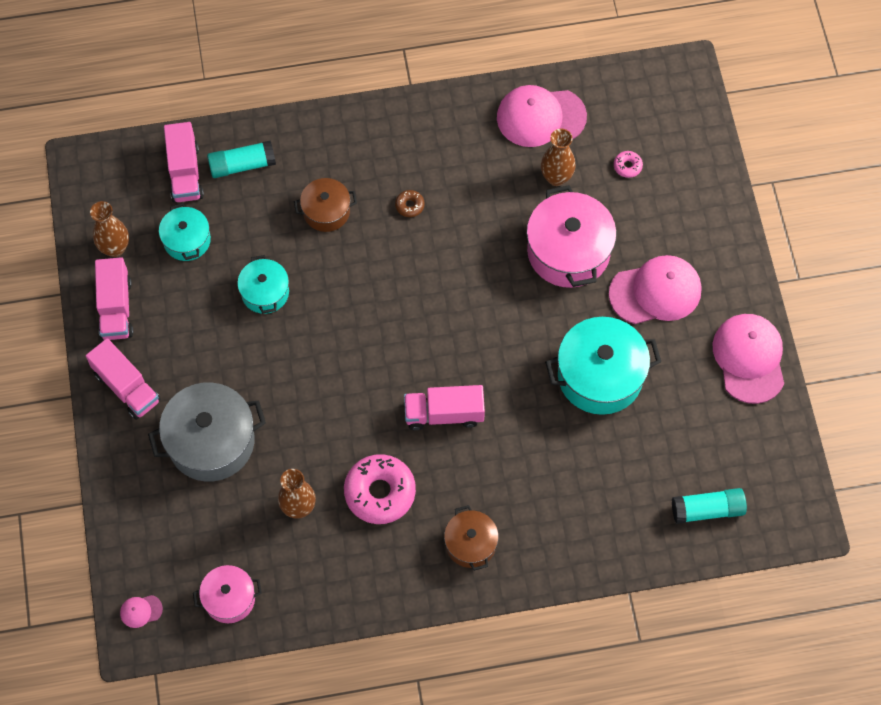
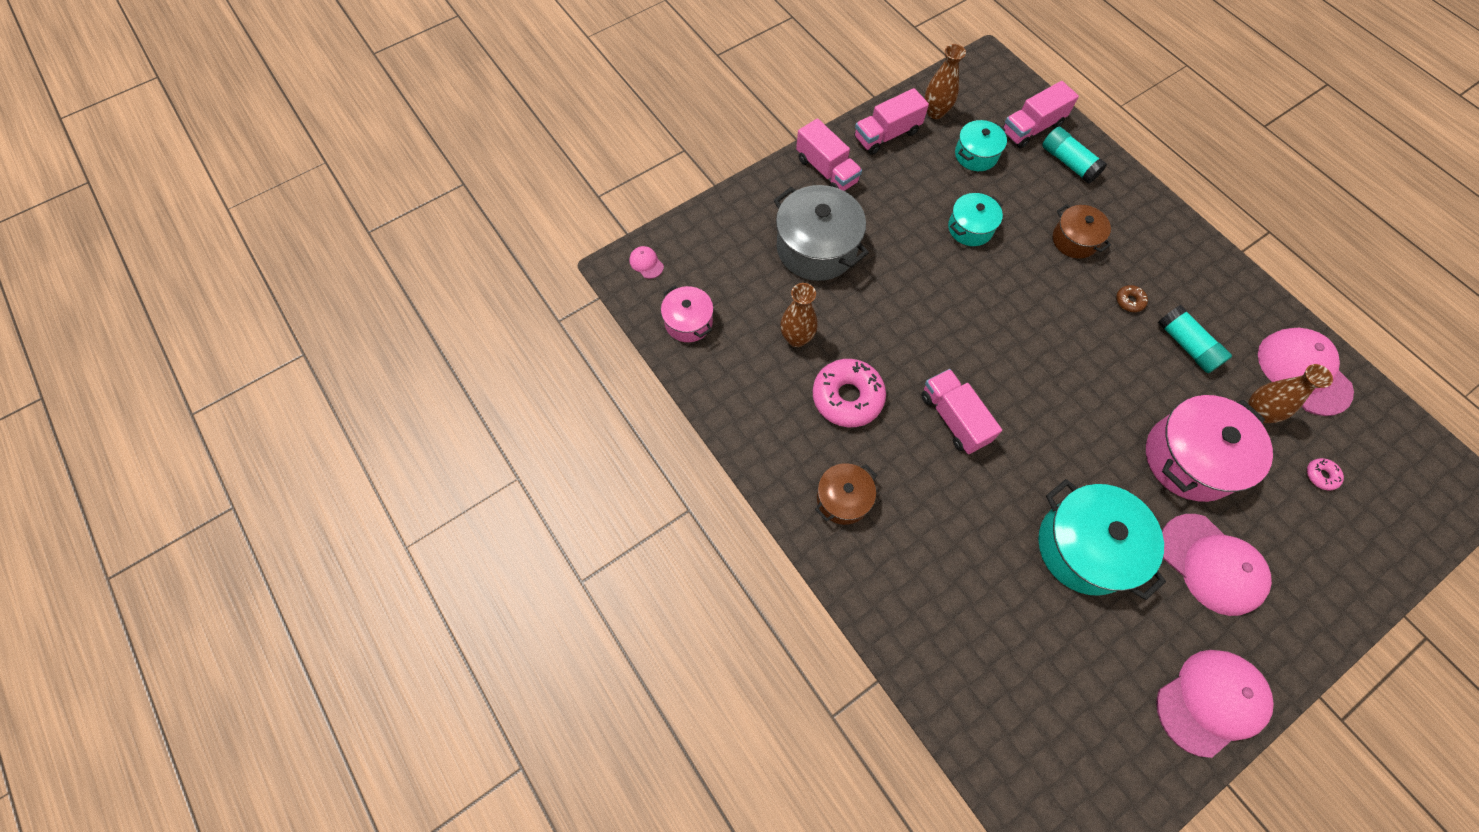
camera: 65 degrees right, 0 degrees up
pink truck [86,338,161,420] -> pink truck turned 60 degrees counterclockwise [796,118,862,191]
turquoise glue stick [672,488,747,524] -> turquoise glue stick moved to [1158,305,1232,373]

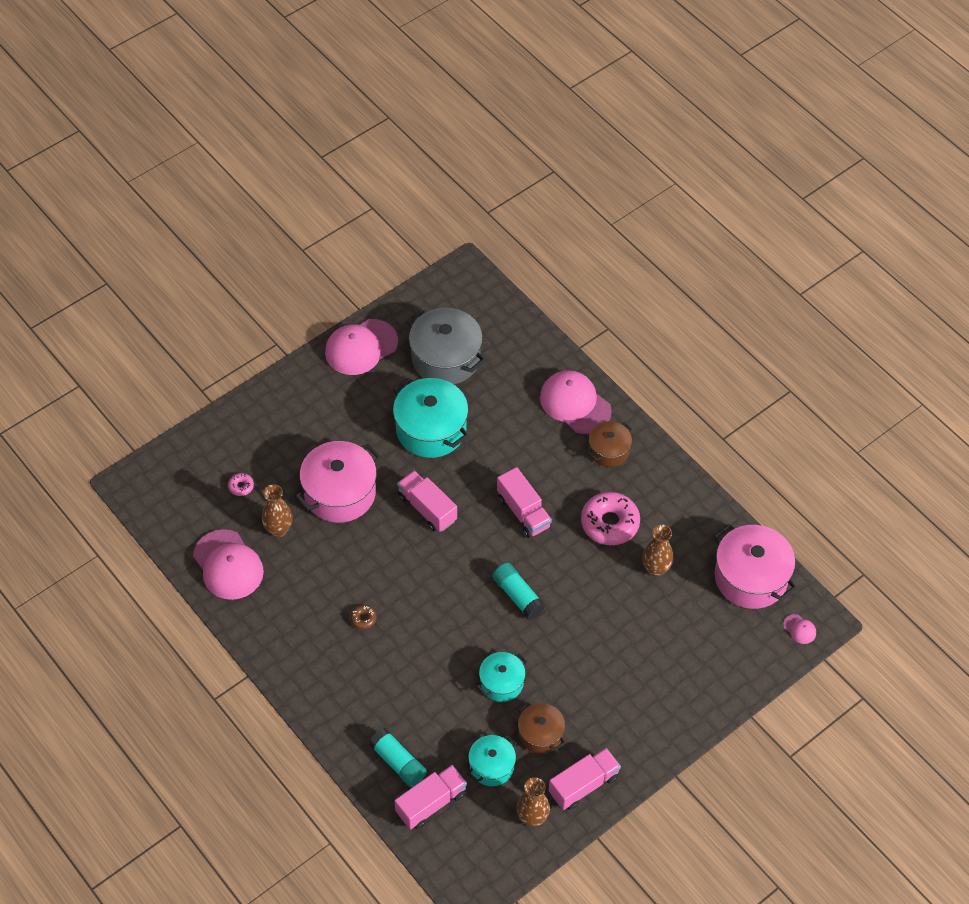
camera: 175 degrees right, 10 degrees down
pink pot [661,286,714,342] -> pink pot [714,524,797,609], size x1.75
grey pot [774,185,869,281] -> grey pot moved to [407,308,486,384]
pink truck [796,118,862,191] -> pink truck moved to [397,470,457,532]
brown pot [1053,204,1111,259] -> brown pot moved to [518,702,565,754]
turquoise glue stick [1158,305,1232,373] -> turquoise glue stick moved to [492,563,545,620]
pink cap [1162,514,1272,616] -> pink cap moved to [540,370,612,434]

